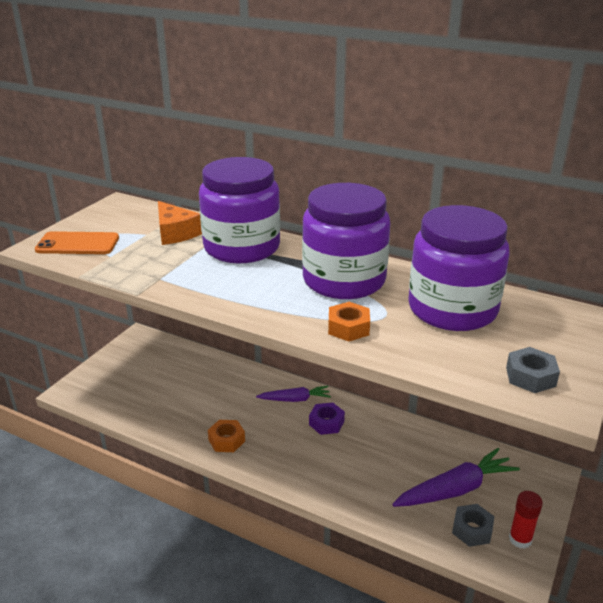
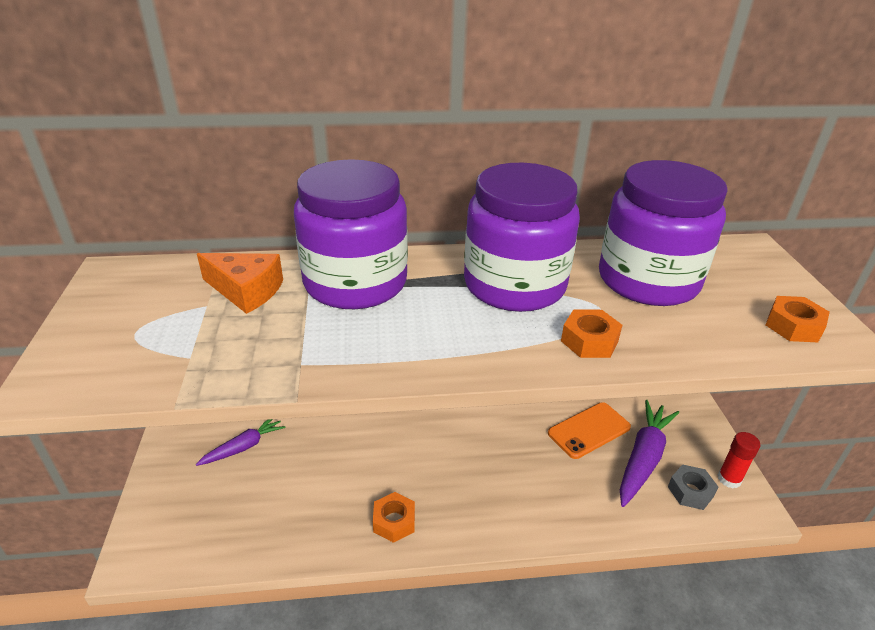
camera: 35 degrees left, 5 degrees up
orange phone [35,231,119,254] -> orange phone moved to [548,402,631,459]
purple carrot [256,386,331,402] -> purple carrot moved to [196,419,286,466]
purple nut [309,403,345,435] -> none
grey nut [506,347,560,393] -> orange nut [766,296,830,342]

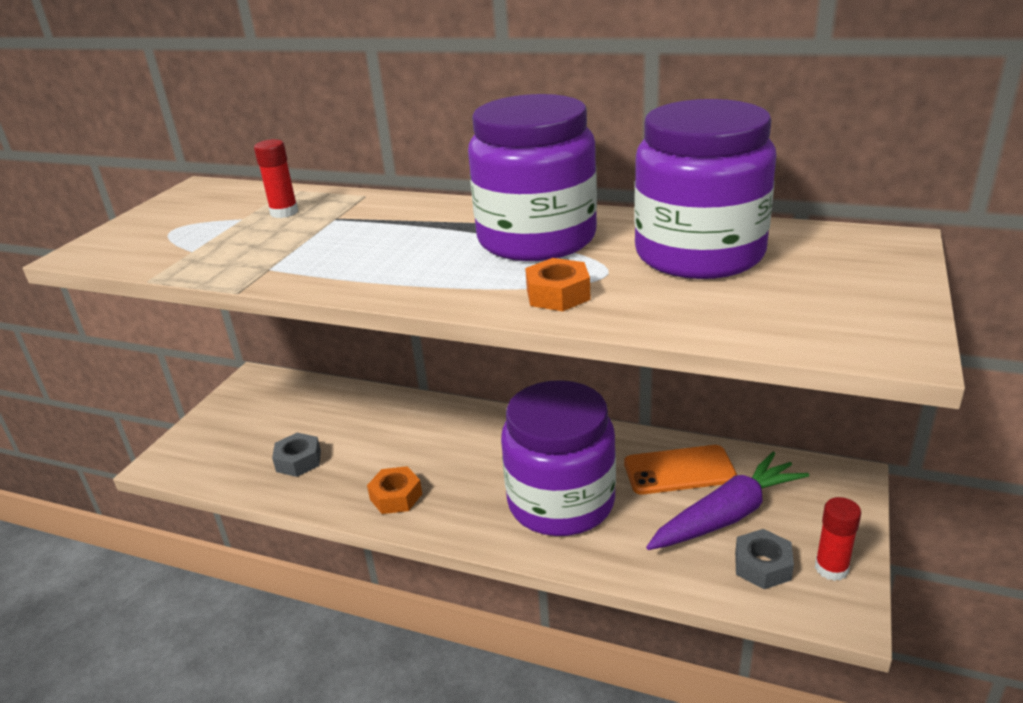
camera: 30 degrees right, 5 degrees down
purple carrot [196,419,286,466] -> none
orange cheese [197,253,283,314] -> red glue stick [254,139,298,218]
purple jar [294,159,408,309] -> purple jar moved to [501,380,616,536]
orange nut [766,296,830,342] -> none
none -> grey nut [272,433,321,477]

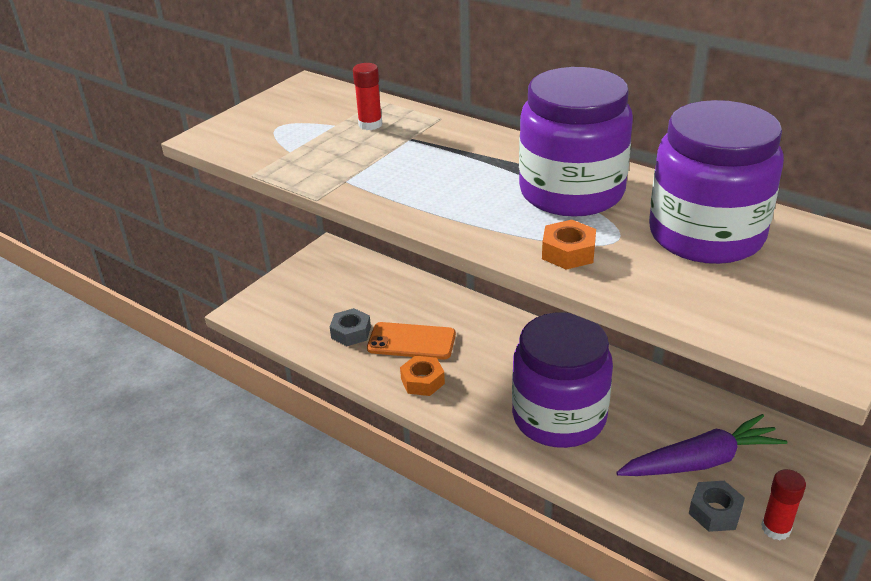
camera: 15 degrees right, 5 degrees up
orange phone [624,445,737,495] -> orange phone moved to [367,322,456,360]

